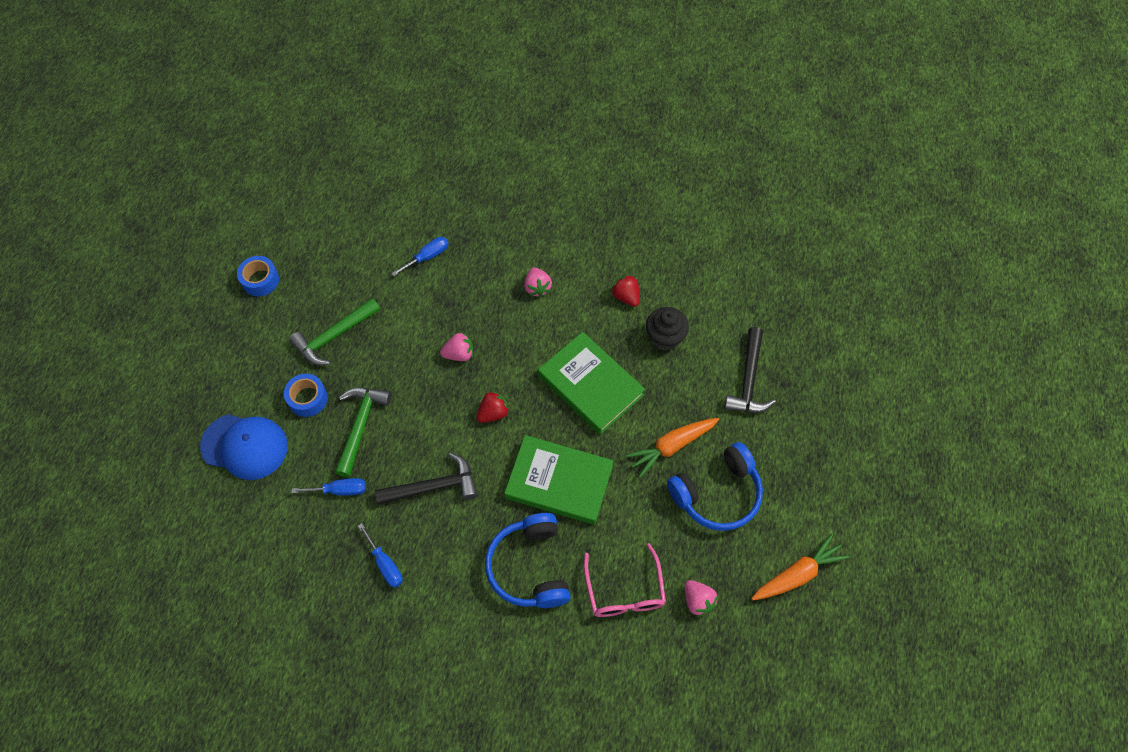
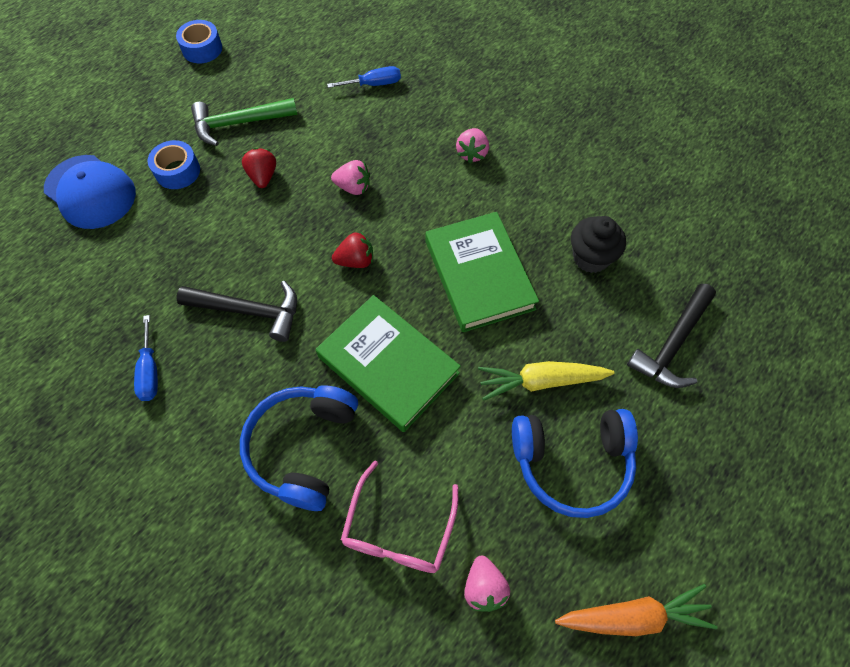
camera: 25 degrees right, 0 degrees up
blue screwdriver [292,478,366,496] -> none
green hammer [335,388,391,477] -> none
red strawberry [611,275,640,307] -> red strawberry moved to [242,148,276,188]
orange carrot [625,418,719,478] -> yellow carrot [478,361,615,400]

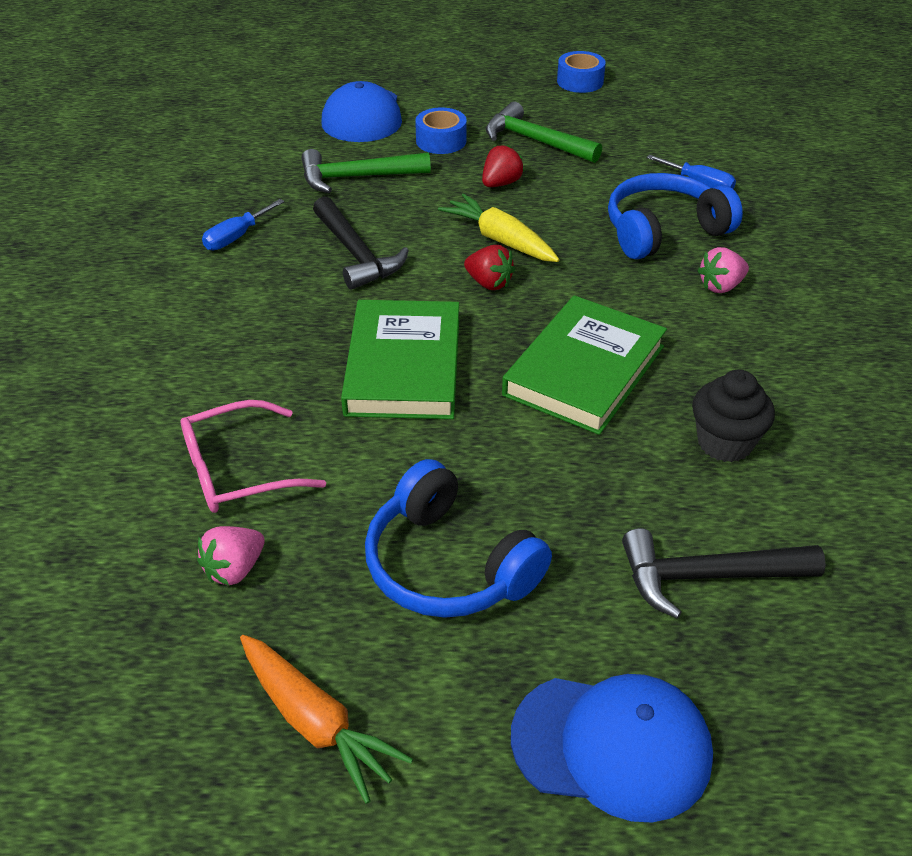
camera: 50 degrees right, 20 degrees down
blue headphones [240,385,358,511] -> blue headphones moved to [608,173,743,260]
pink strawberry [331,160,370,195] -> none
yellow carrot [478,361,615,400] -> yellow carrot moved to [438,194,559,262]
none -> green hammer [301,149,431,193]
none -> blue cap [511,674,713,822]

